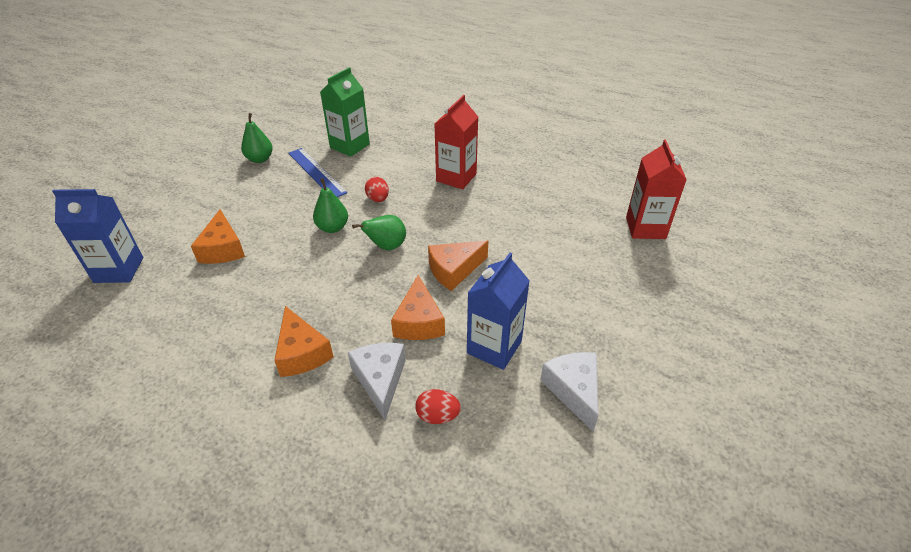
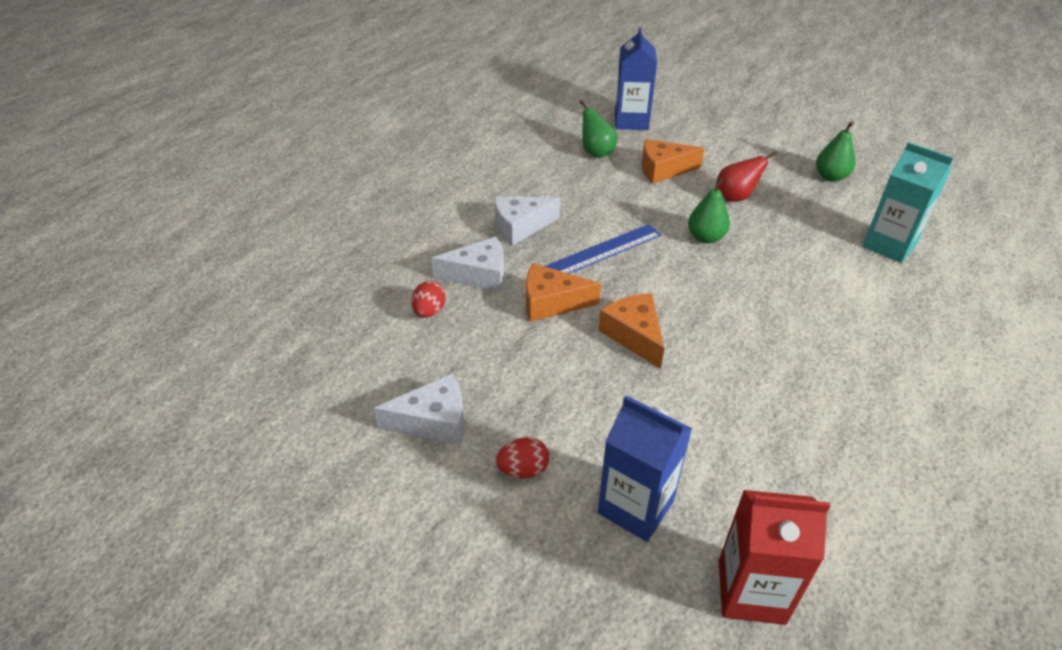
camera: 95 degrees right, 0 degrees up
orange cheese [274,306,333,377] -> white cheese [494,197,560,246]
blue ruler [288,148,347,197] -> blue ruler moved to [545,224,661,274]
green carton [320,67,370,157] -> turquoise carton [862,142,954,263]
green pear [352,215,406,250] -> green pear moved to [580,100,618,158]
red egg [365,177,389,202] -> red egg moved to [496,437,549,479]
red carton [435,95,478,189] -> none
blue carton [467,253,530,370] -> blue carton moved to [598,395,692,542]
none -> red pear [716,151,778,202]

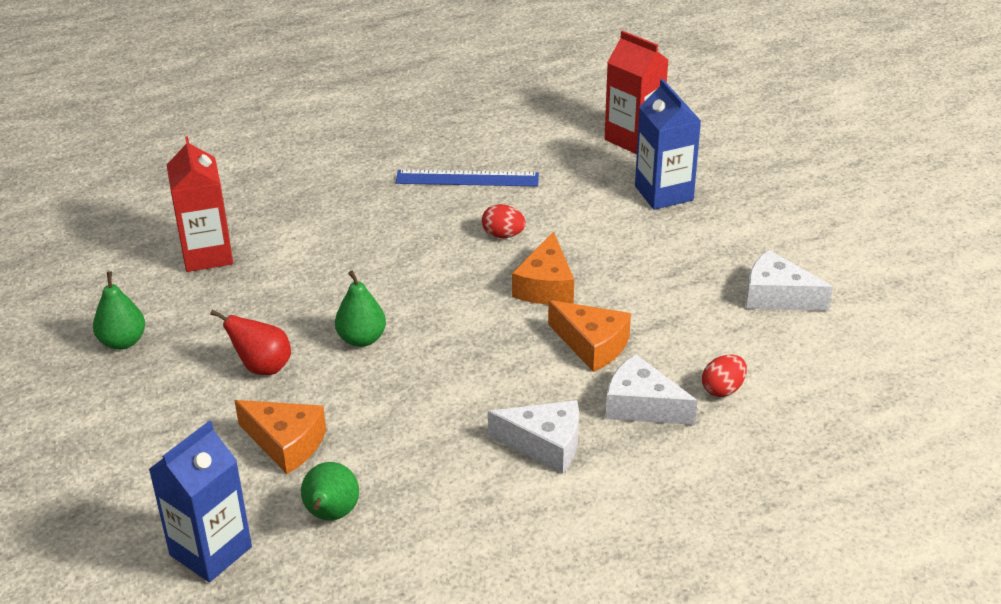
camera: 145 degrees left, 5 degrees down
red egg [496,437,549,479] -> red egg moved to [482,204,526,238]
blue ruler [545,224,661,274] -> blue ruler moved to [396,170,539,186]
turquoise carton [862,142,954,263] -> red carton [167,136,233,272]

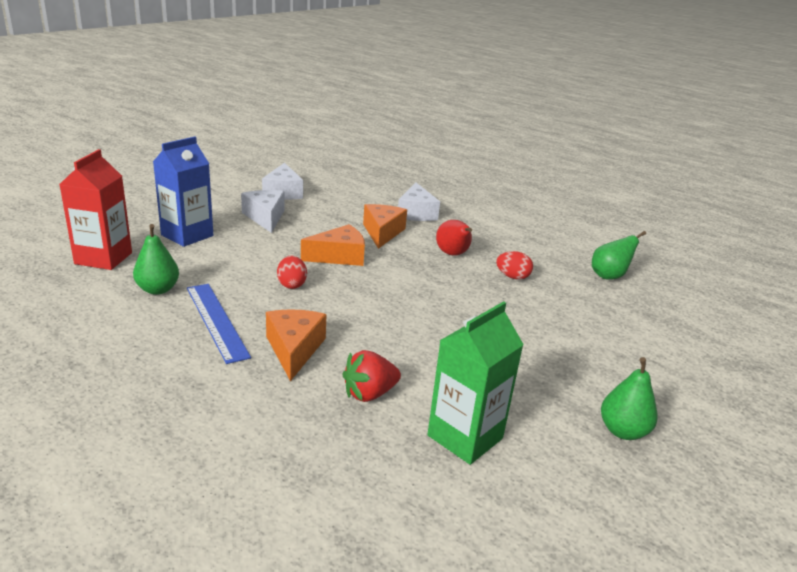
camera: 125 degrees left, 10 degrees down
blue carton [149,420,252,582] -> none
red carton [167,136,233,272] -> green carton [427,301,524,465]
red pear [210,310,291,375] -> red pear moved to [436,220,472,256]
orange cheese [234,400,326,474] -> orange cheese moved to [266,309,327,381]
green pear [335,271,386,347] -> green pear moved to [133,224,179,295]
white cheese [488,400,579,473] -> white cheese moved to [241,190,284,233]
red egg [702,355,747,397] -> red egg moved to [496,251,533,280]
none -> red strawberry [342,350,401,402]

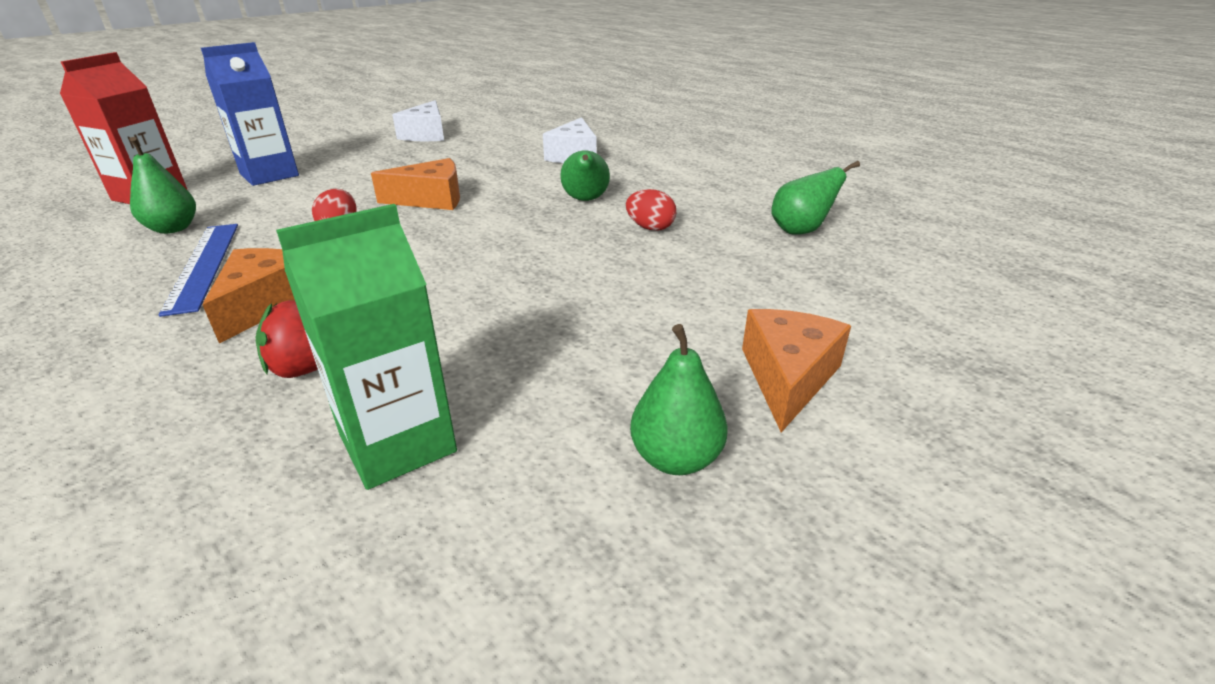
camera: 15 degrees right, 5 degrees up
white cheese [241,190,284,233] -> none
orange cheese [363,204,407,249] -> orange cheese moved to [742,309,851,433]
red pear [436,220,472,256] -> green pear [560,151,610,201]

